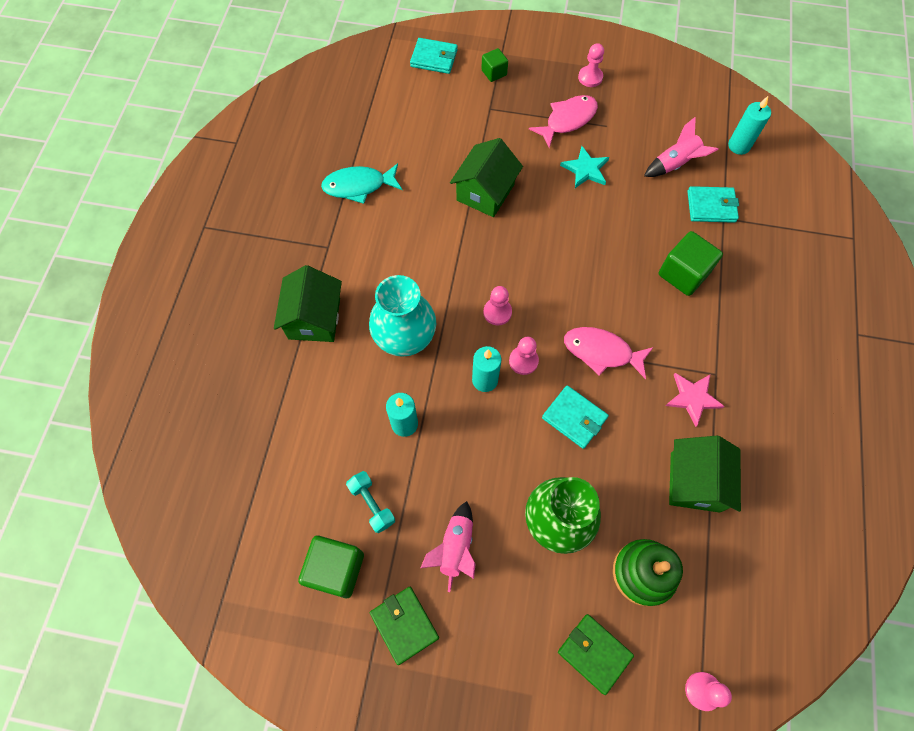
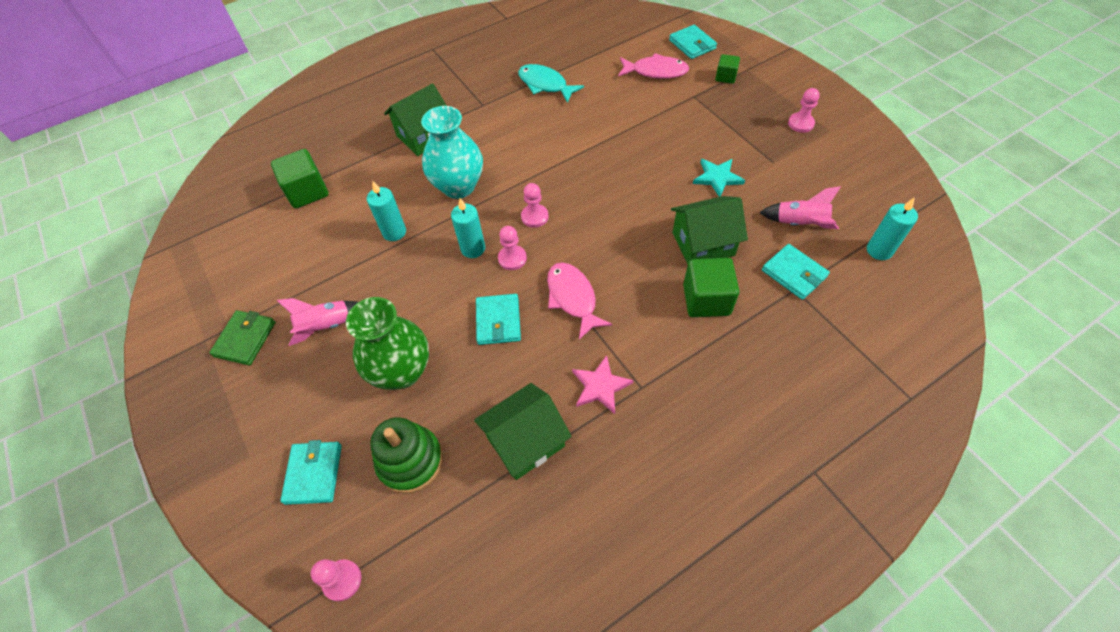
camera: 50 degrees right, 10 degrees down
green cube [298,536,364,598] -> green cube moved to [271,149,329,208]
turquoise dumbbell [346,471,395,533] -> none
green house [450,138,523,217] -> green house moved to [671,196,748,264]
pink fish [529,95,598,148] -> pink fish moved to [618,53,689,79]
green wallet [558,614,634,695] -> turquoise wallet [280,440,342,505]

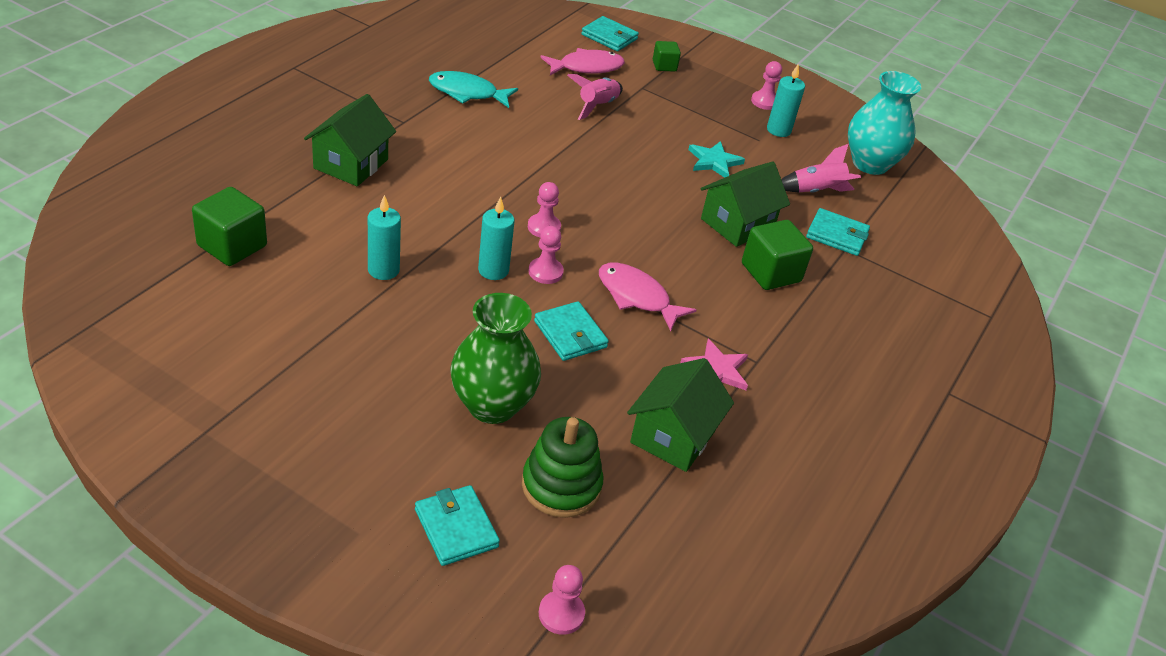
camera: 35 degrees left, 15 degrees down
green wallet [209,310,276,365] -> none
pink rocket [277,298,358,346] -> pink rocket moved to [567,74,623,120]
turquoise vase [421,106,483,199] -> turquoise vase moved to [848,71,921,175]
turquoise candle [867,197,918,260] -> turquoise candle moved to [767,64,805,137]

